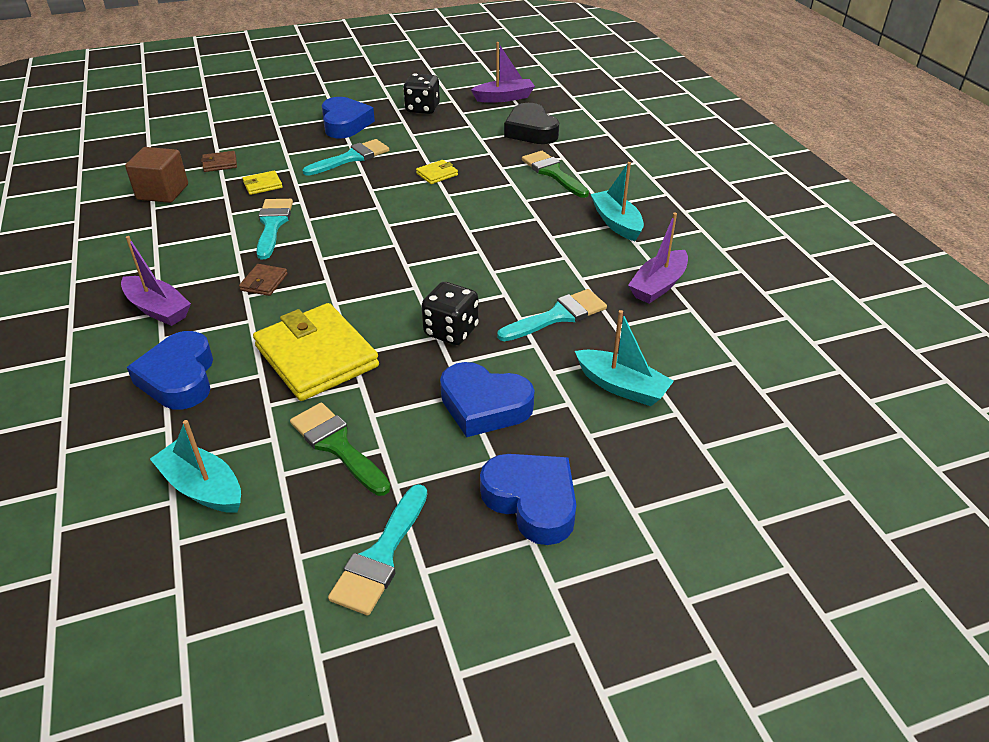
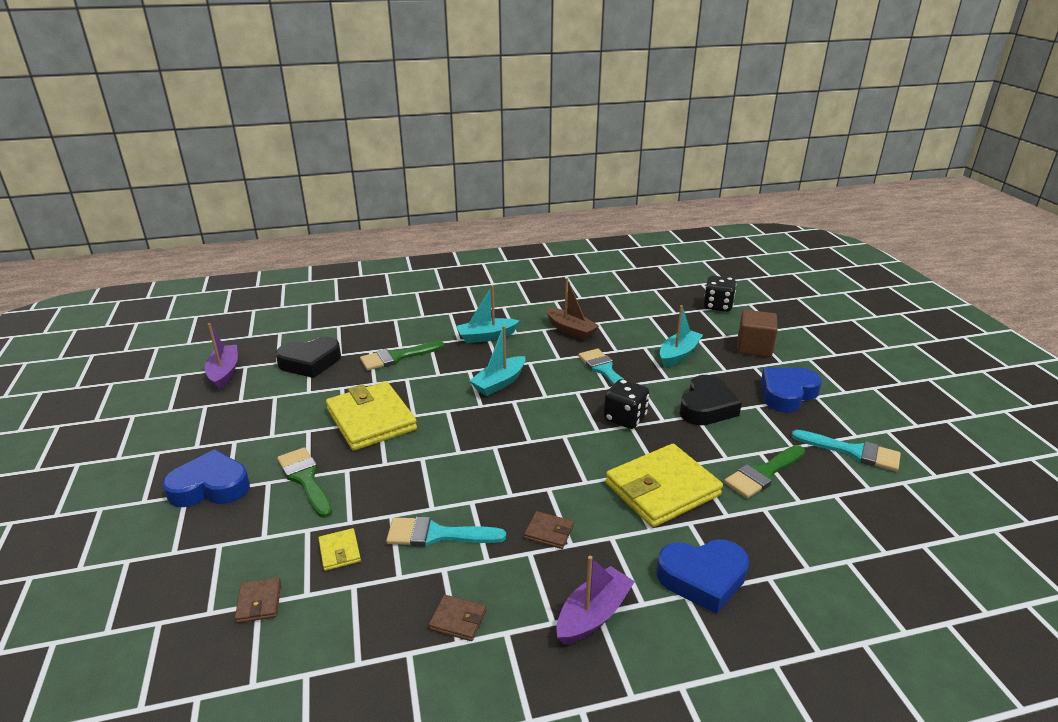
camera: 85 degrees left, 10 degrees down
brown cube [125,147,188,203] -> brown cube moved to [737,310,778,357]
turquoise boat [150,420,241,513] -> turquoise boat moved to [469,326,525,396]
turquoise brush [303,139,389,176] -> green brush [277,447,332,518]
black dice [403,73,440,114] -> black dice moved to [704,276,736,312]
yellow wallet [416,160,458,184] -> yellow wallet [326,381,417,451], size x2.35
blue heart [440,362,535,437] -> black heart [680,375,742,425]
purple boat [628,213,688,304] -> brown boat [546,278,599,340]
none -> brown wallet [429,595,486,641]

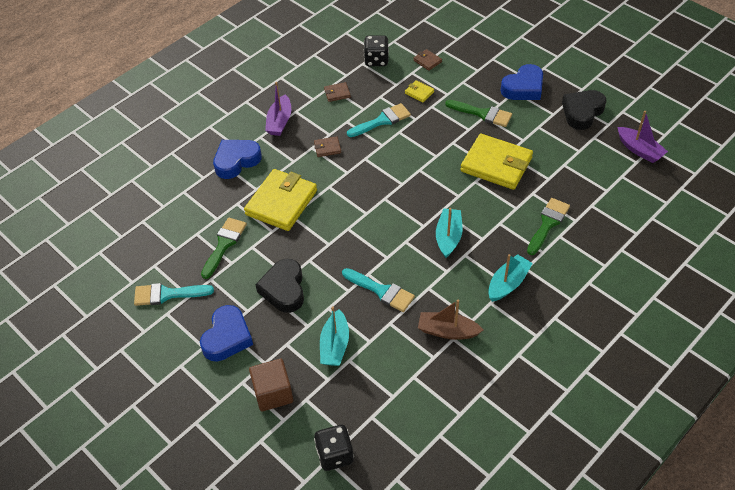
camera: 150 degrees right, 20 degrees up
black heart [275,337,341,378] -> black heart moved to [562,90,607,130]
black dice [604,379,649,429] -> black dice moved to [364,35,389,66]

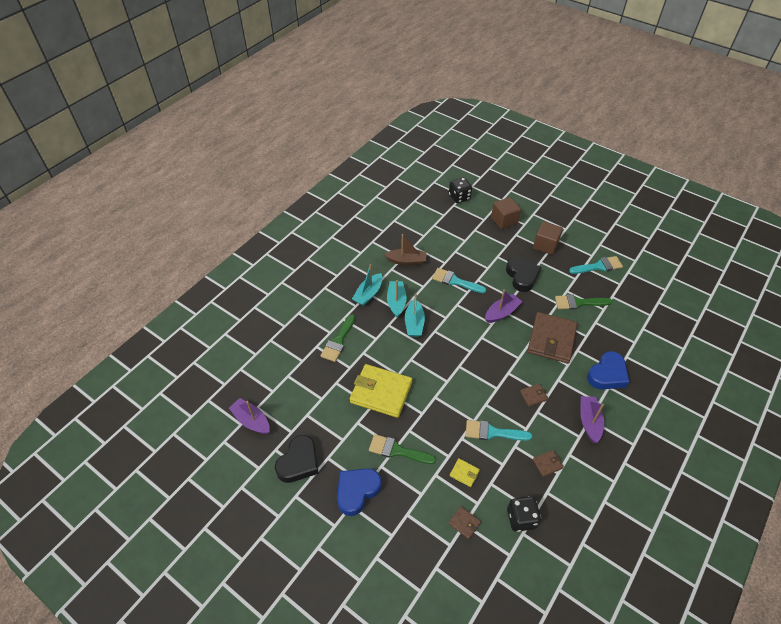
camera: 170 degrees right, 0 degrees up
blue heart [200,305,253,361] -> brown cube [533,221,563,255]
green brush [201,218,247,279] -> green brush turned 75 degrees clockwise [555,295,613,310]
yellow wallet [244,169,317,231] -> brown wallet [527,312,577,363]
turquoise boat [320,306,349,366] -> turquoise boat moved to [387,280,407,317]
turquoise brush [347,103,411,137] -> turquoise brush turned 45 degrees clockwise [466,420,532,441]
none -> purple boat [485,289,522,323]

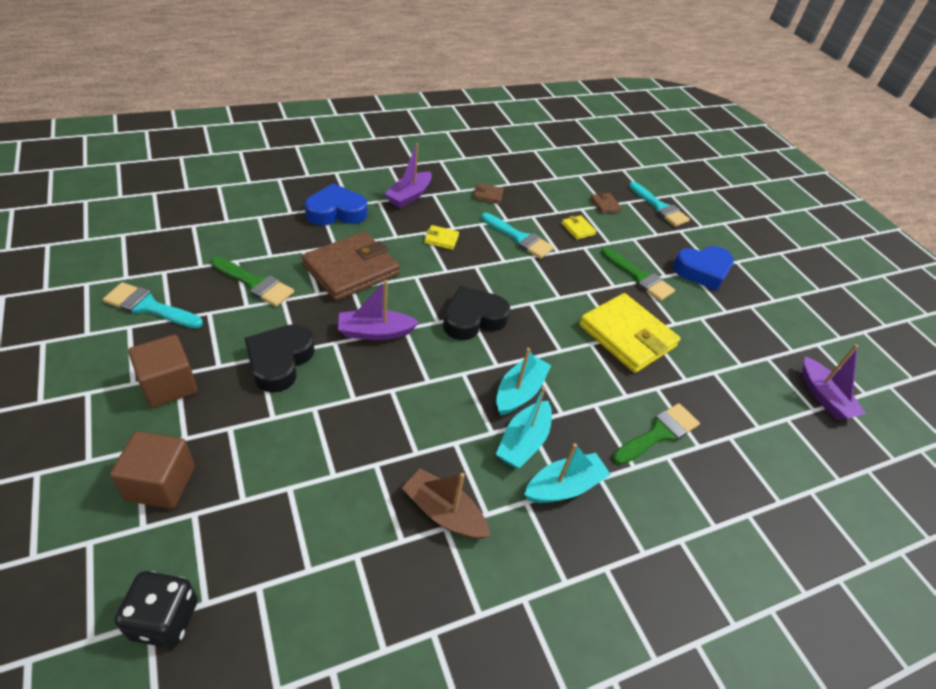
camera: 155 degrees left, 5 degrees down
black heart [275,435,319,483] -> black heart moved to [443,286,510,340]
turquoise brush [432,268,486,293] -> turquoise brush moved to [629,181,690,227]
black dice [507,496,541,532] -> none
brown wallet [520,384,548,407] -> yellow wallet [424,225,459,250]

